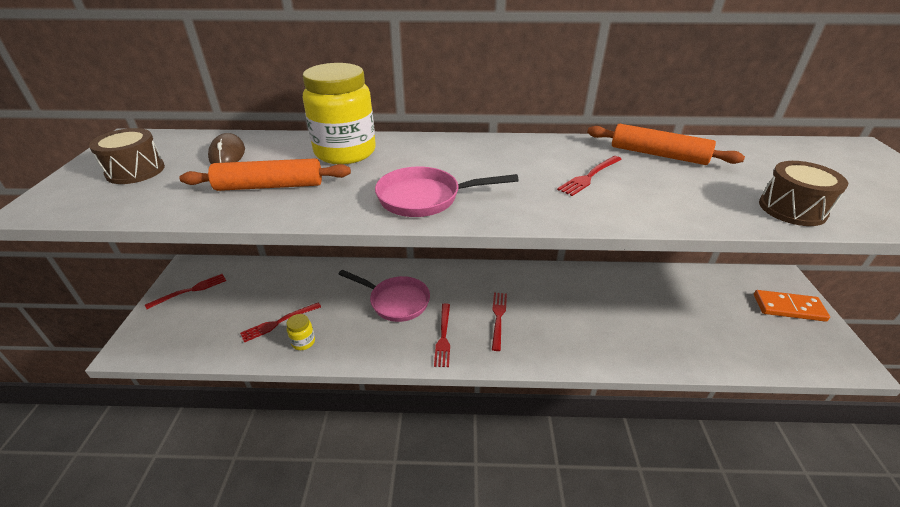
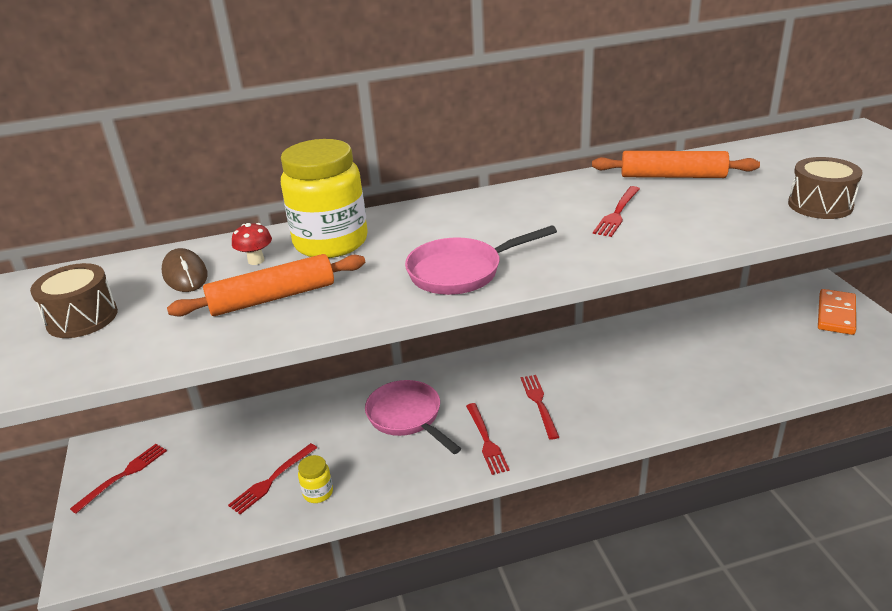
camera: 15 degrees left, 5 degrees down
pink pan [339,270,430,322] -> pink pan turned 135 degrees counterclockwise [365,380,461,454]
orange domino [754,290,830,322] -> orange domino turned 60 degrees counterclockwise [818,289,856,335]
none -> red mushroom [232,223,272,265]

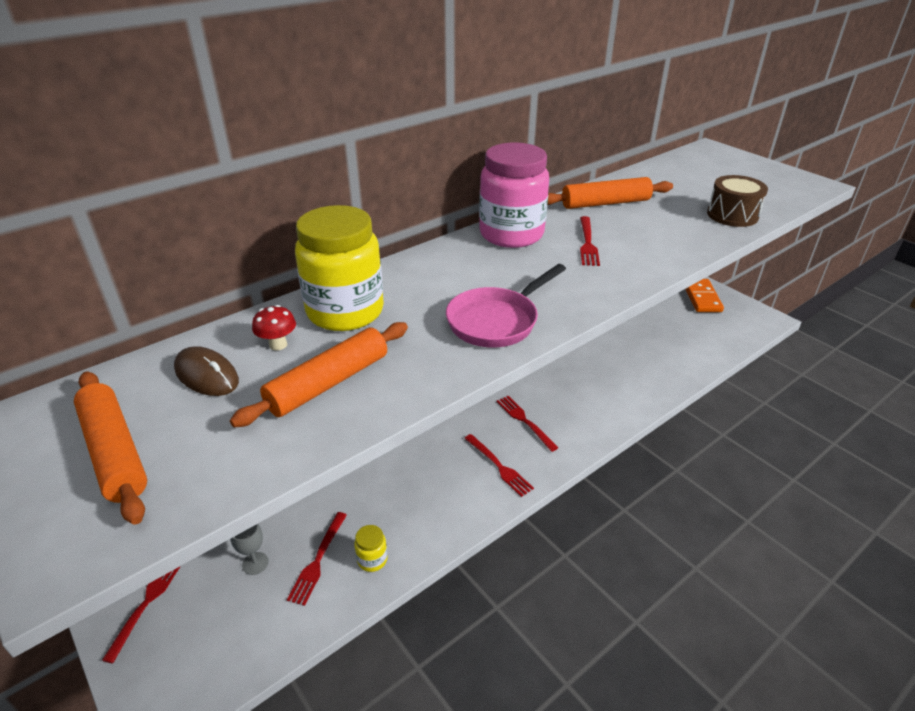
camera: 25 degrees left, 5 degrees up
brown drum [30,263,118,338] -> orange rolling pin [74,371,147,525]
pink pan [365,380,461,454] -> none
none -> grey goblet [230,524,269,575]
none -> pink jar [479,142,549,248]

